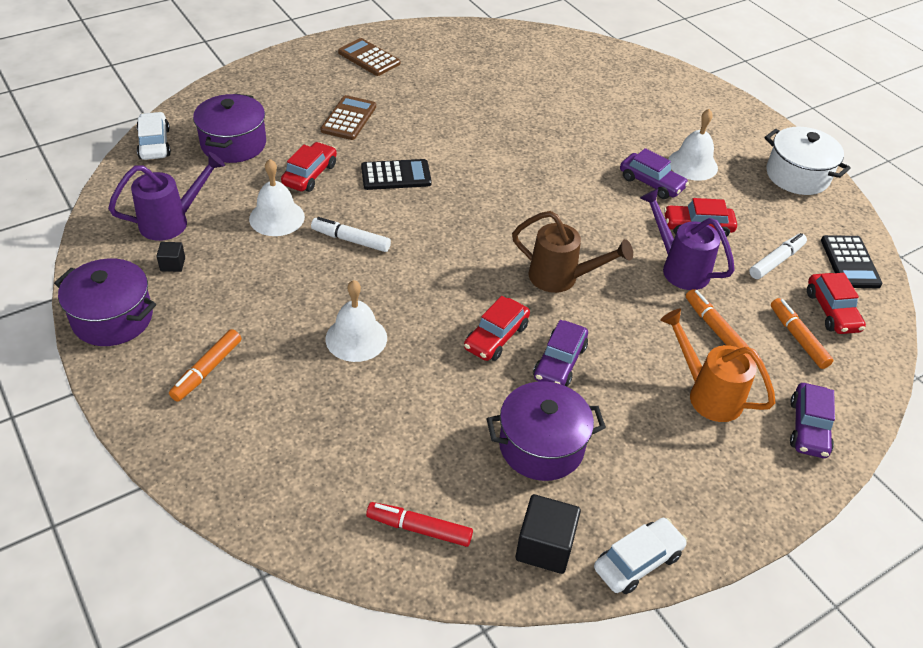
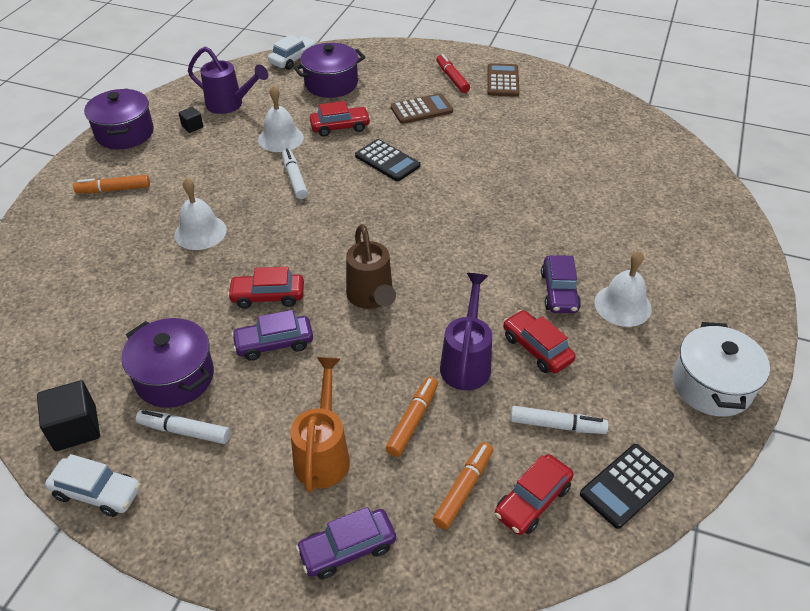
camera: 55 degrees right, 0 degrees up
red marker [366,502,473,547] -> red marker moved to [437,54,470,93]
none -> white marker [136,410,230,444]

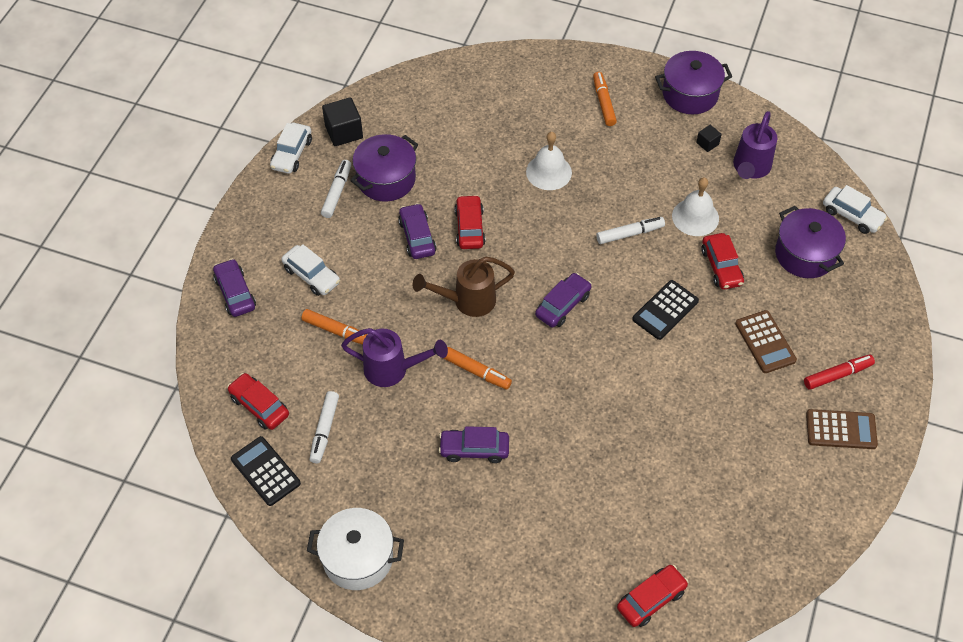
camera: 90 degrees right, 10 degrees up
orange watering can [290,357,350,493] -> white car [281,244,340,296]
orange marker [433,442,493,530] -> orange marker moved to [443,347,512,389]
red car [503,310,576,373] -> red car moved to [617,565,689,627]
white bell [594,251,652,327] -> none
none -> purple car [535,273,592,327]

